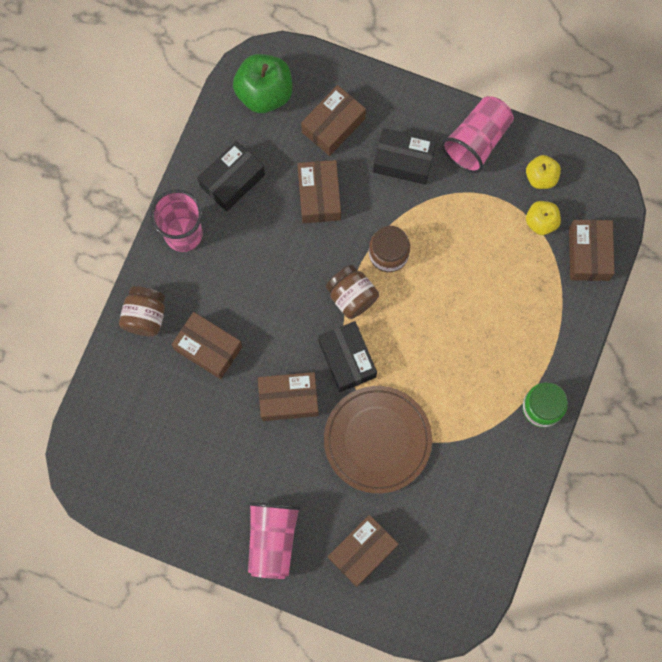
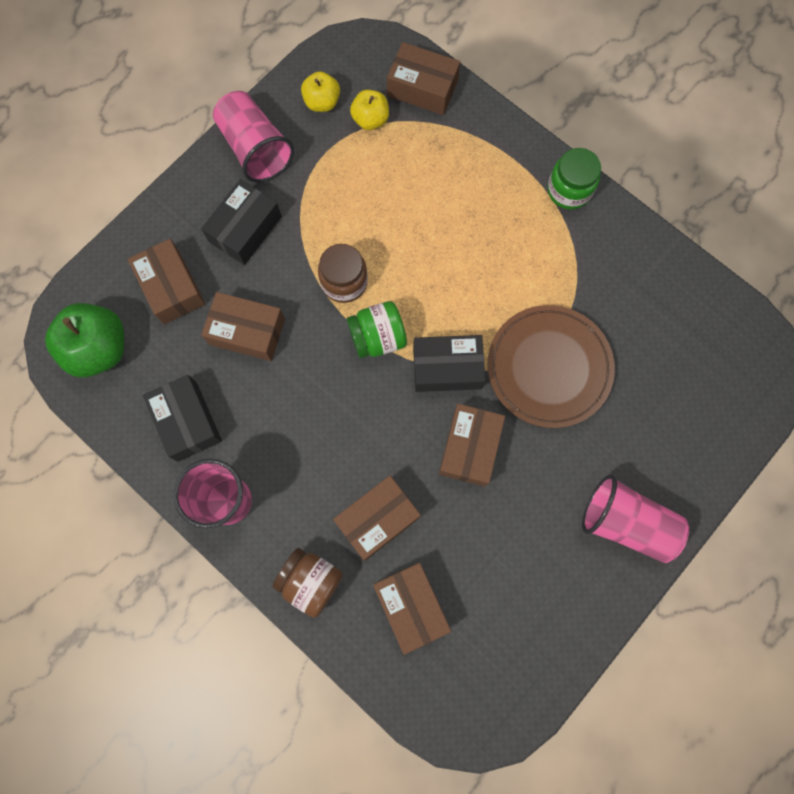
camera: 70 degrees left, 0 degrees up
brown jar [326,265,379,319] -> green jar [347,301,407,358]
brown box [328,515,399,587] -> brown box moved to [373,563,451,655]

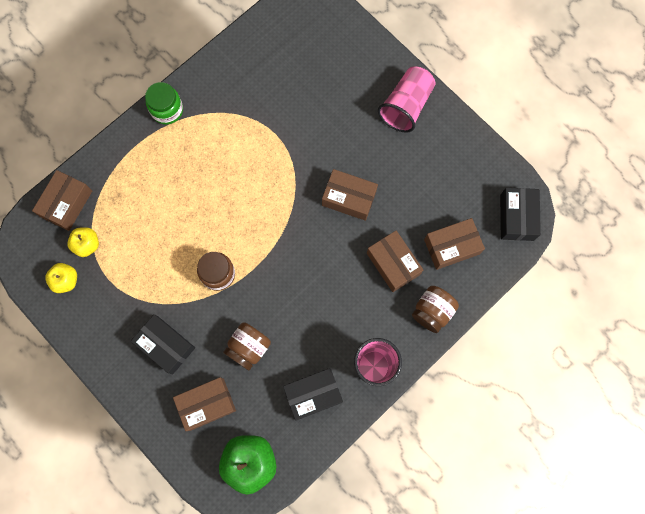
camera: 85 degrees left, 0 degrees up
brown box [201,292,285,361] -> brown jar [223,322,271,371]
pink cup [213,91,294,182] -> none
green jar [347,301,407,358] -> none
black box [413,335,485,392] -> black box moved to [500,188,541,241]
brown plate [488,305,615,428] -> none

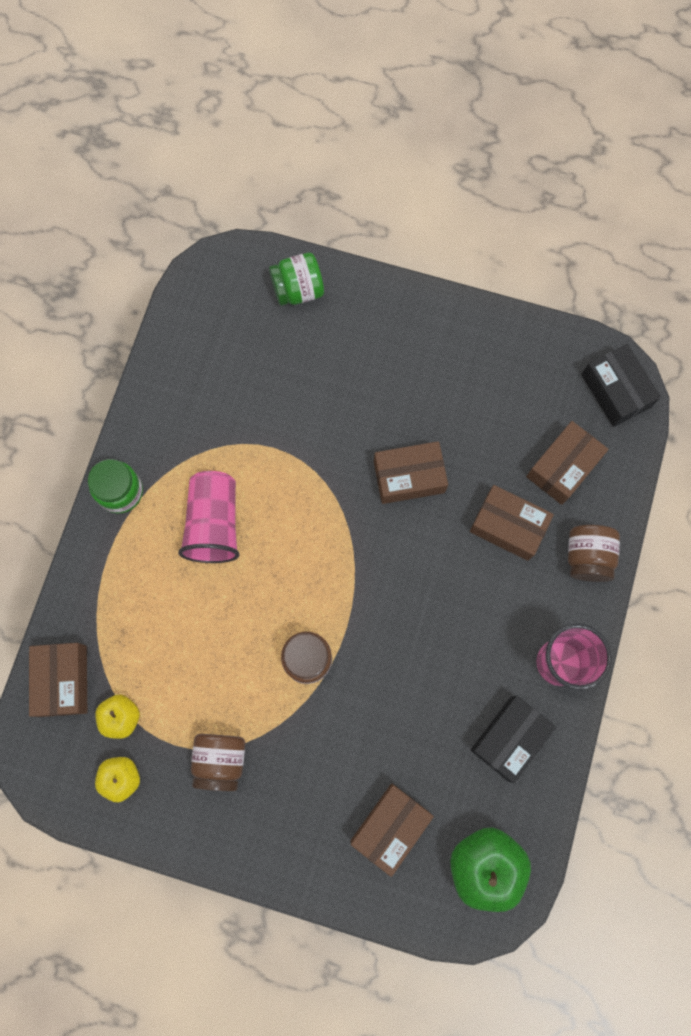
camera: 30 degrees left, 0 degrees up
black box [131,314,195,375] -> none
brown jar [223,322,271,371] -> brown jar moved to [191,734,245,791]
pink cup [378,66,435,133] -> pink cup moved to [178,471,240,563]
none -> green jar [269,252,324,306]

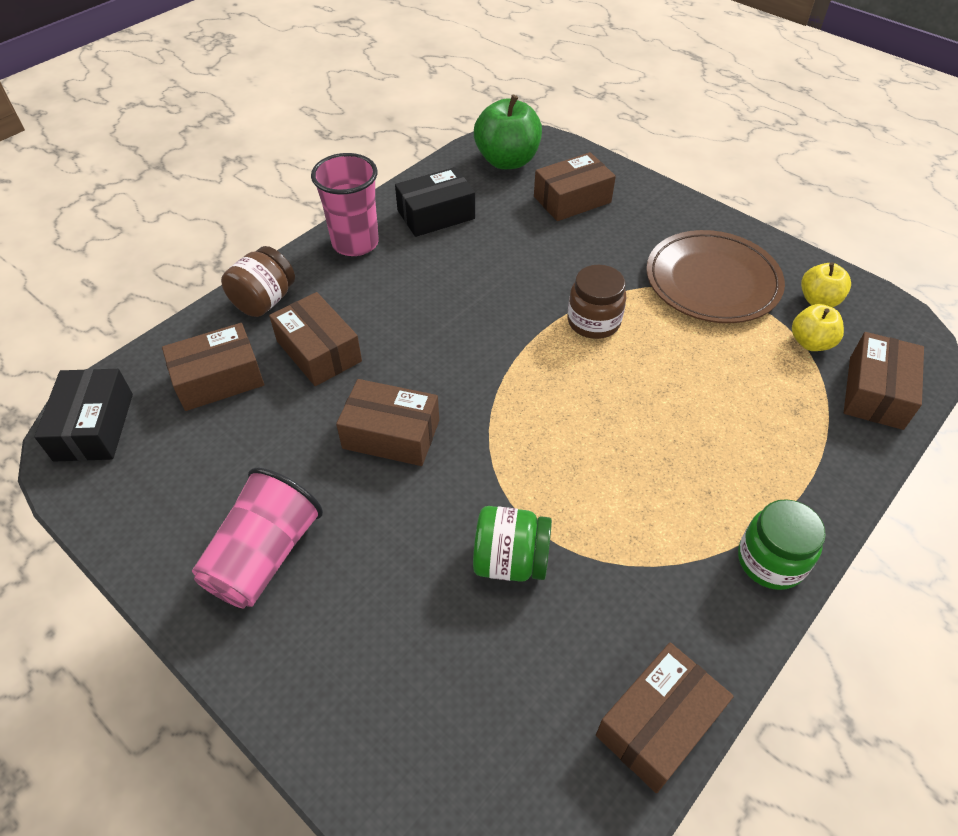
camera: 155 degrees left, 25 degrees down
pink cup [178,471,240,563] -> pink cup moved to [192,467,323,608]
brown jar [191,734,245,791] -> brown plate [646,230,785,323]
green jar [269,252,324,306] -> green jar moved to [473,506,552,582]
none -> brown box [596,642,734,793]

